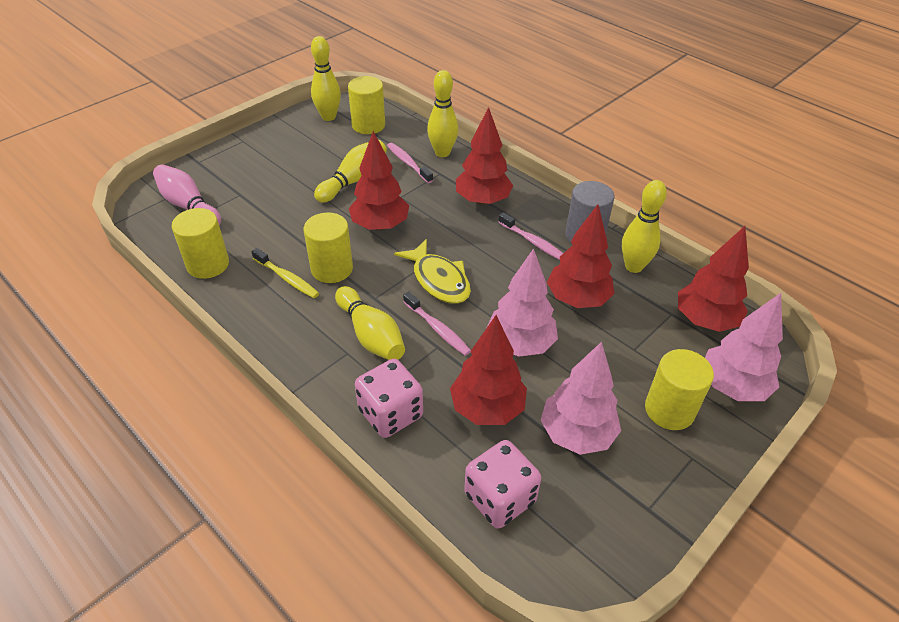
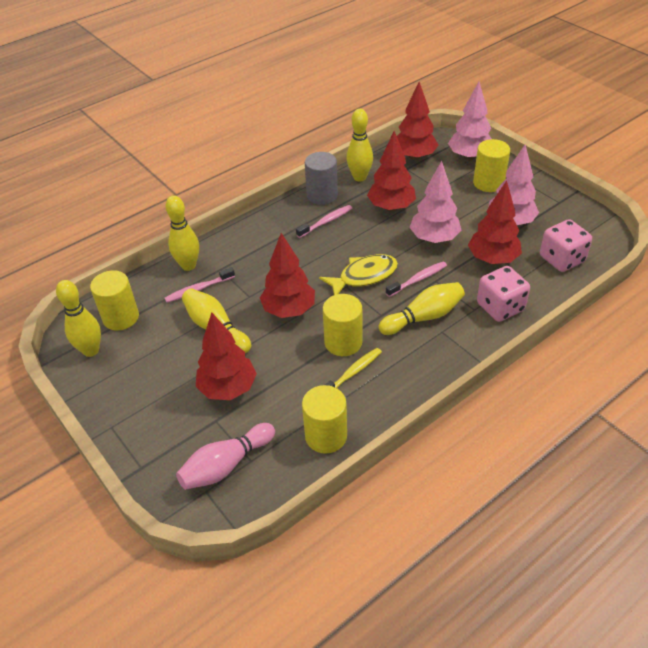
camera: 80 degrees left, 0 degrees up
red tree [456,107,513,206] -> red tree moved to [196,312,257,400]

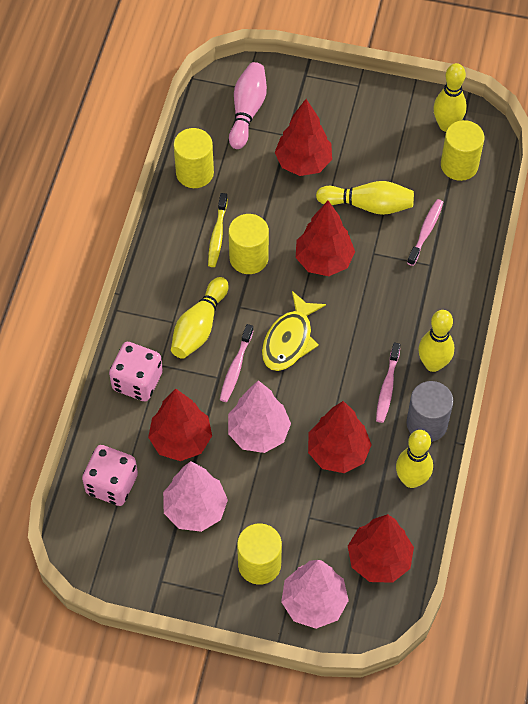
camera: 140 degrees right, 15 degrees up
yellow bowling pin [165,195,199,271] -> yellow bowling pin moved to [418,310,454,372]

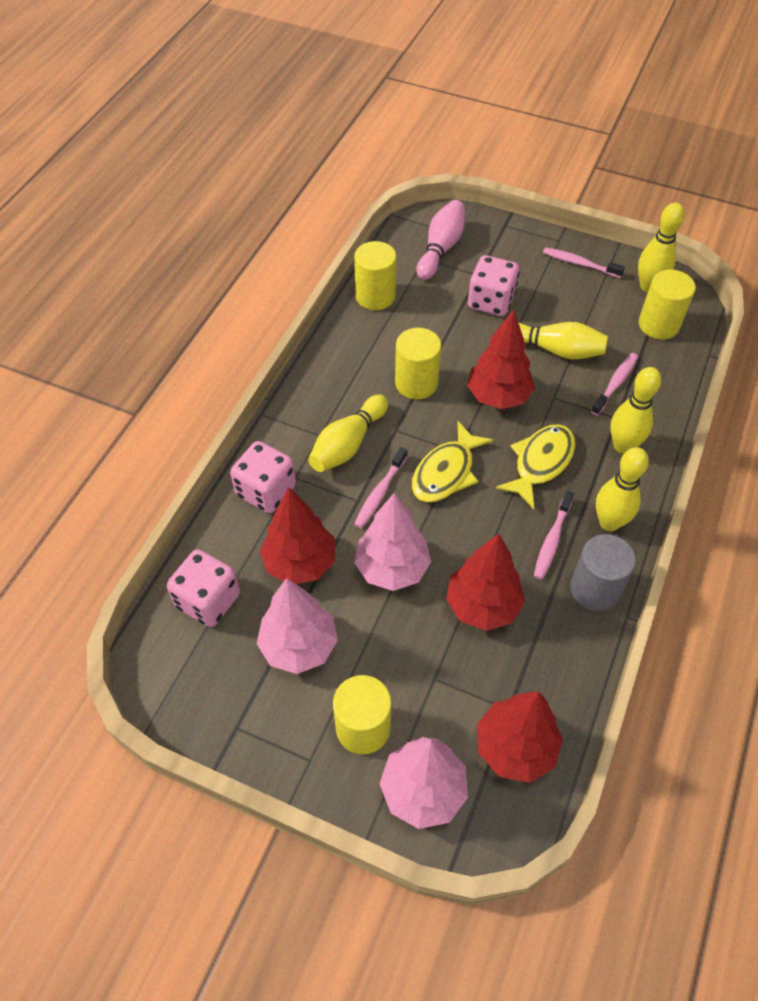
camera: 10 degrees right, 5 degrees down
yellow toothbrush [208,193,228,267] -> none
red tree [275,99,332,176] -> pink dice [468,255,519,316]
yellow bowling pin [396,430,433,488] -> yellow bowling pin moved to [610,367,661,454]
none -> yellow fish [495,424,575,509]
none -> pink toothbrush [543,247,625,278]

